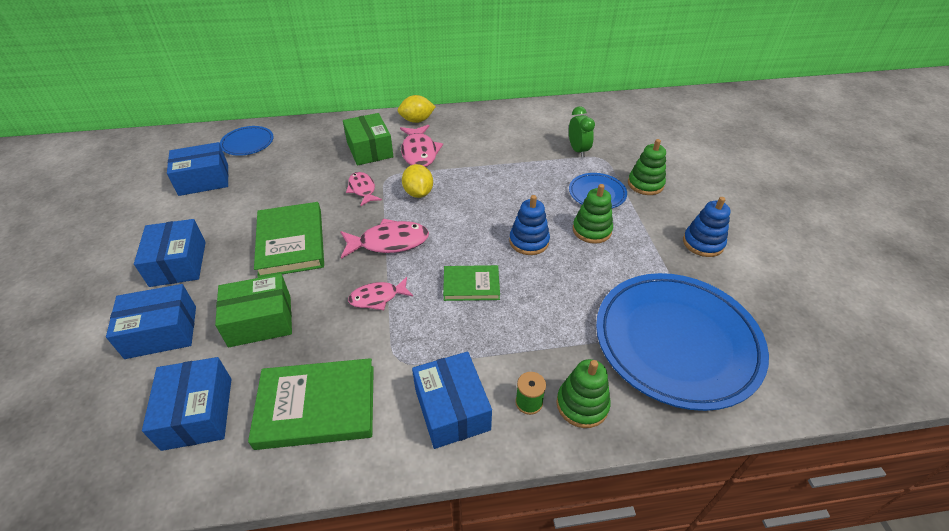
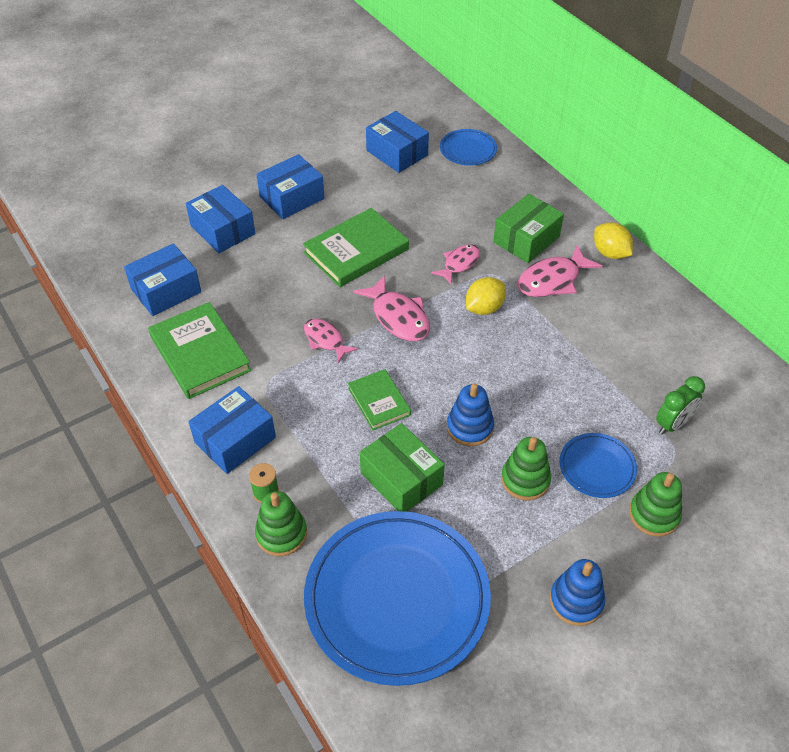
camera: 65 degrees right, 5 degrees up
green box [215,274,292,347] -> green box moved to [360,423,445,512]

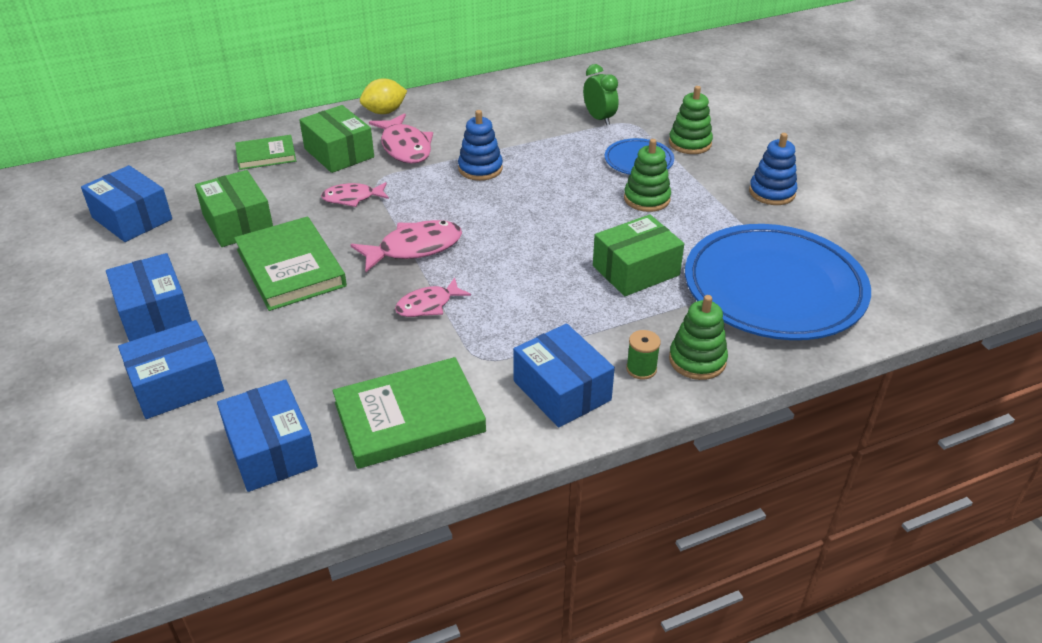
camera: 80 degrees left, 10 degrees down
green book [348,369,411,430] -> green book moved to [235,135,296,170]
blue box [366,111,429,173] -> blue box turned 75 degrees clockwise [81,165,172,242]
pink fish [431,244,480,284] -> pink fish turned 60 degrees counterclockwise [321,182,389,207]
blue plate [440,129,497,166] -> none
blue stacking toy [447,383,494,446] -> blue stacking toy moved to [458,110,503,181]
yellow lemon [466,277,506,315] -> none
none -> green box [195,170,273,247]

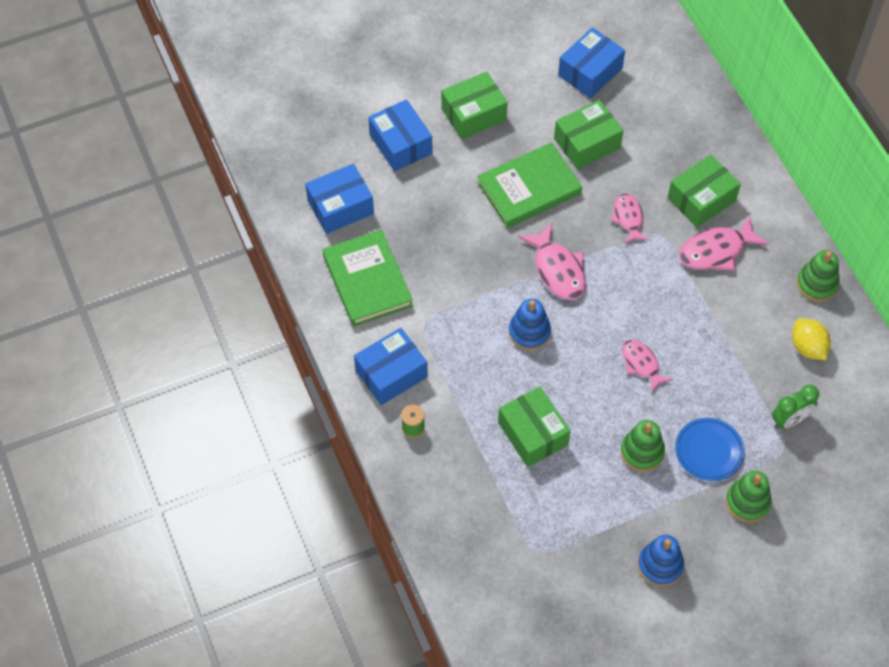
camera: 90 degrees right, 20 degrees up
blue box [106,253,192,342] -> green box [441,71,508,140]
green book [235,135,296,170] -> none
yellow lemon [360,79,407,114] -> yellow lemon moved to [792,318,831,360]
pink fish [395,278,471,317] -> pink fish moved to [622,340,673,393]
blue stacking toy [458,110,503,181] -> blue stacking toy moved to [509,299,551,351]
green stacking toy [669,295,728,380] -> green stacking toy moved to [797,250,840,302]
blue plate [685,224,871,340] -> none

